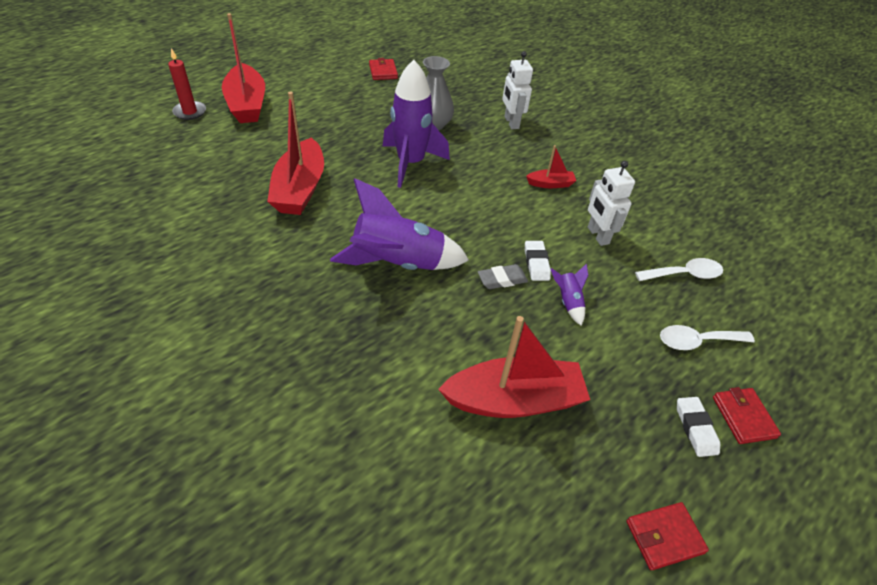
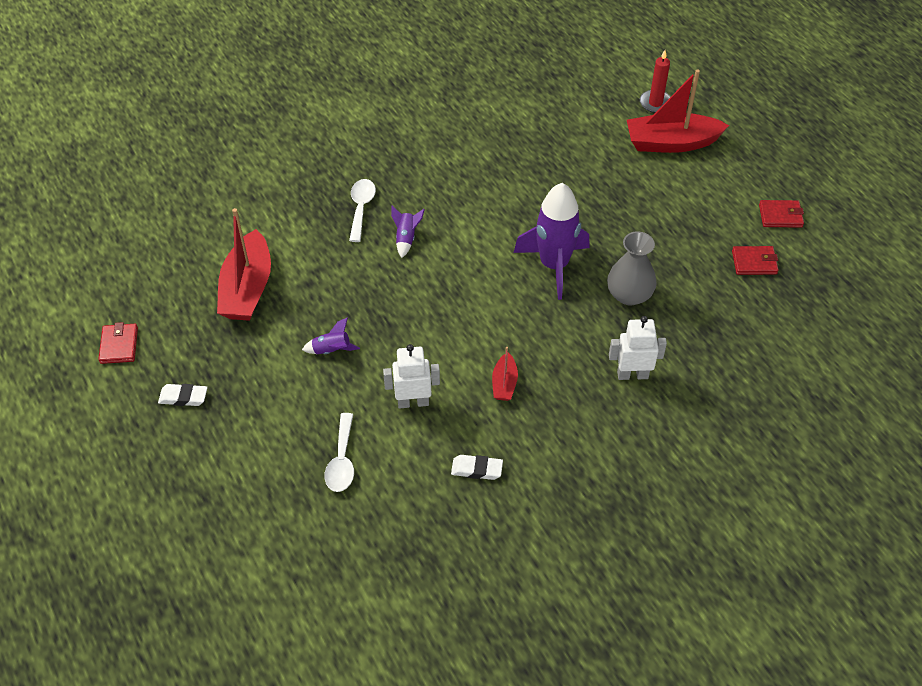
camera: 105 degrees right, 5 degrees up
red boat [267,91,324,215] -> none
purple rocket [330,178,469,270] -> purple rocket [391,206,425,258], size x0.44
grey eraser [478,264,528,289] -> none
white eraser [525,241,551,281] -> white eraser moved to [451,455,503,480]
white spoon [660,325,755,350] -> white spoon moved to [349,179,376,242]
red wallet [713,387,781,444] -> red wallet moved to [759,200,804,228]

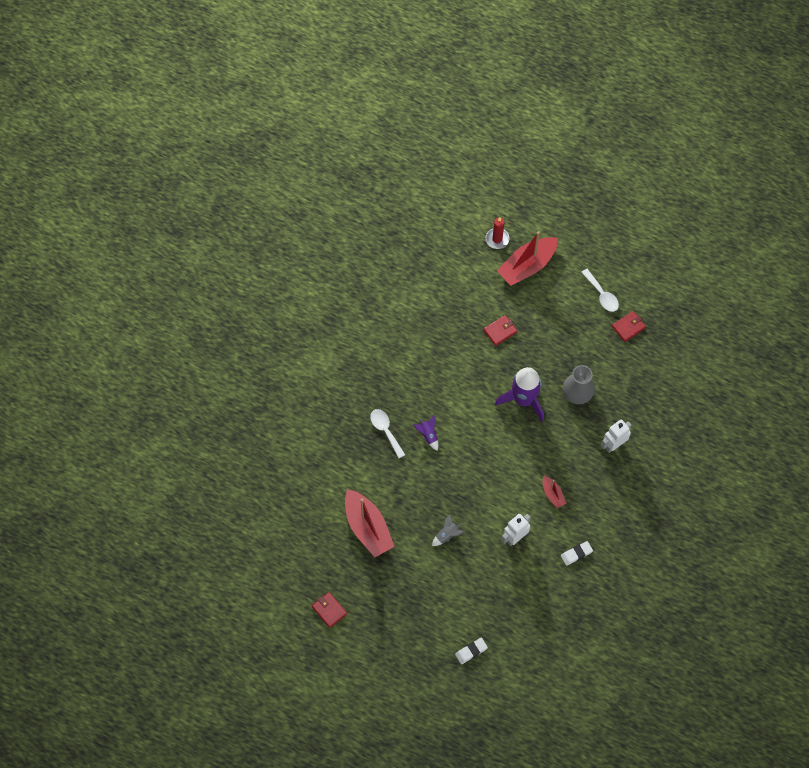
camera: 35 degrees left, 15 degrees up
white eraser [158,384,207,406] -> white eraser moved to [455,638,488,664]
purple rocket [302,317,360,354] -> grey rocket [432,514,464,546]
white spoon [325,413,354,492] -> white spoon moved to [581,269,619,312]
red wallet [759,200,804,228] -> red wallet moved to [484,315,517,346]

